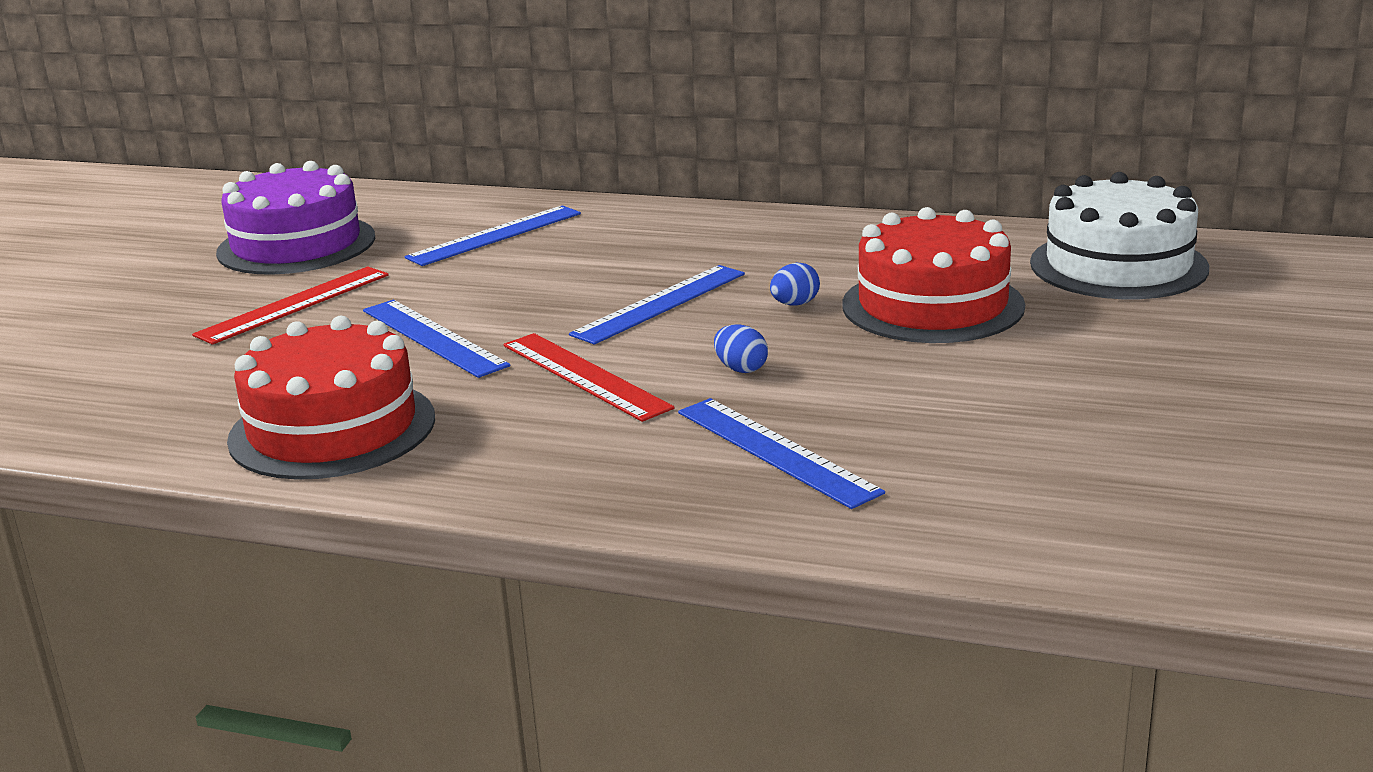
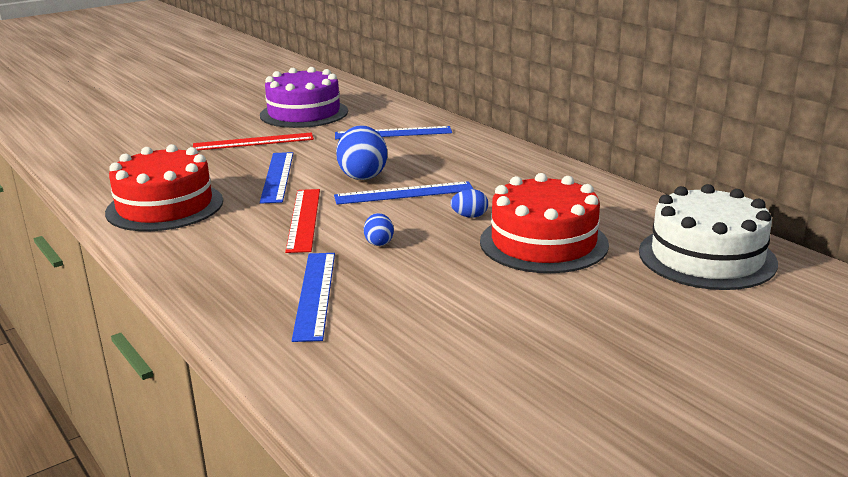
camera: 35 degrees right, 0 degrees up
none -> blue egg [336,125,387,180]

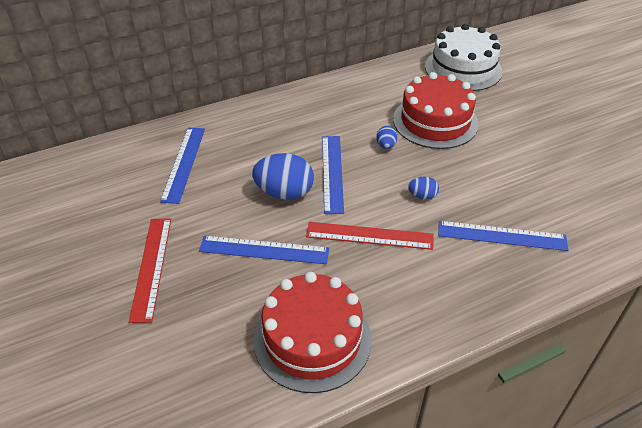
camera: 80 degrees left, 20 degrees up
purple cake [260,67,348,128] -> none

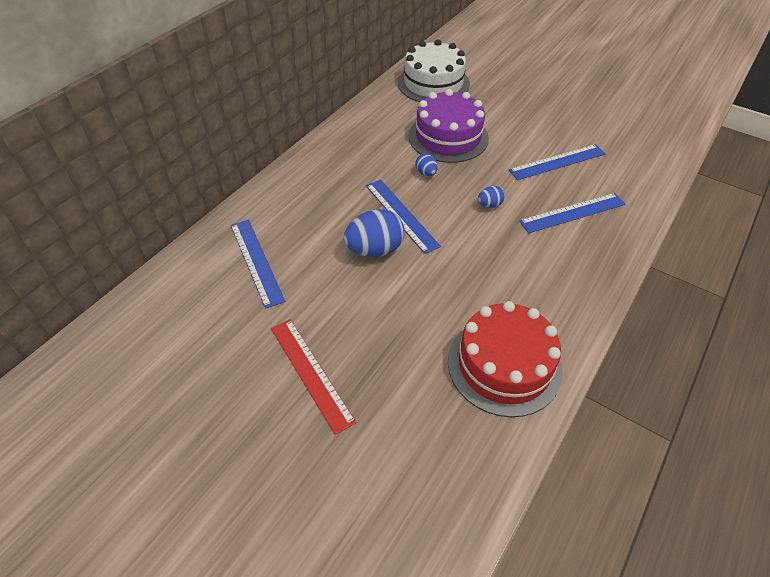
camera: 30 degrees left, 5 degrees up
blue ruler [199,236,329,264] -> blue ruler moved to [509,144,606,180]
red ruler [306,222,433,250] -> none
red cake [393,72,479,149] -> purple cake [408,89,489,163]

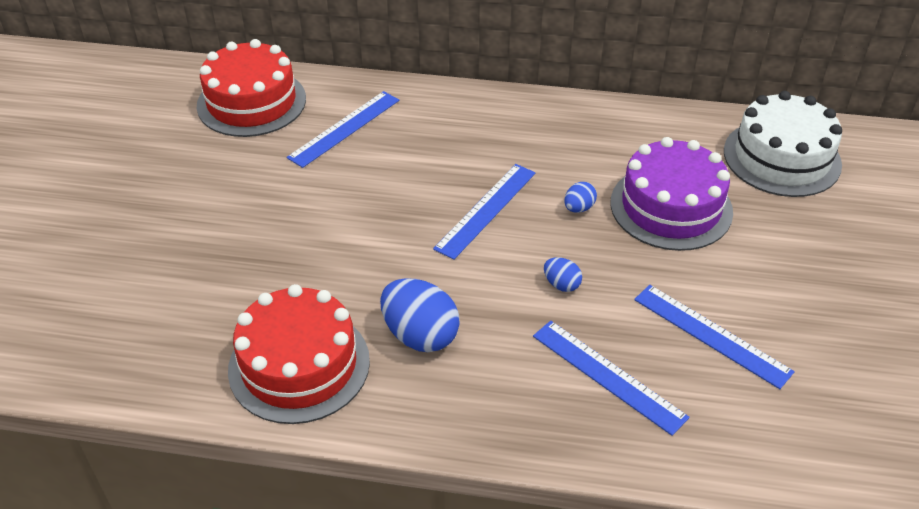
camera: 65 degrees right, 5 degrees down
red ruler [271,319,356,435] -> none
blue egg [344,209,404,257] -> blue egg moved to [380,278,460,352]
none -> red cake [197,39,306,137]

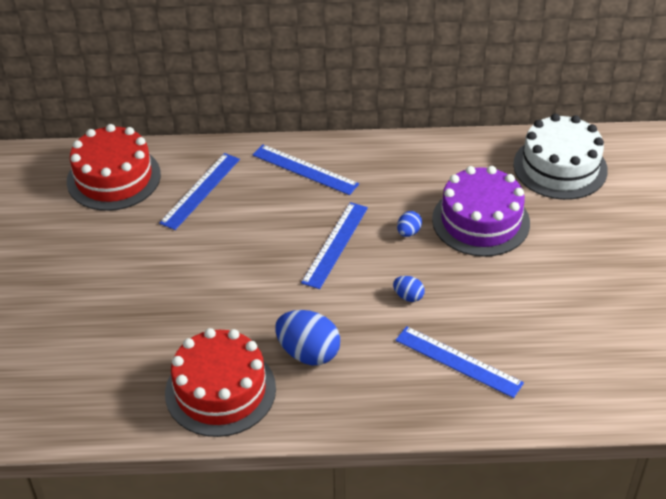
camera: 10 degrees left, 0 degrees up
blue ruler [634,285,795,389] -> blue ruler moved to [253,145,359,195]

